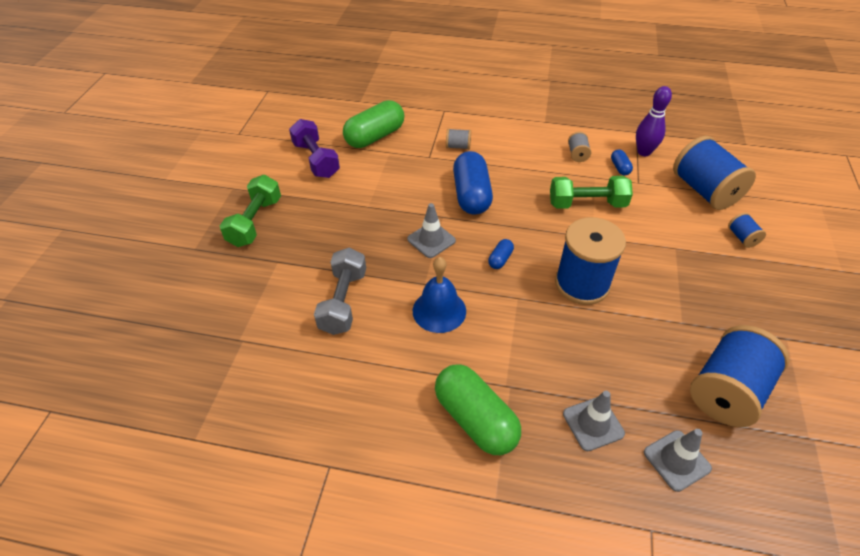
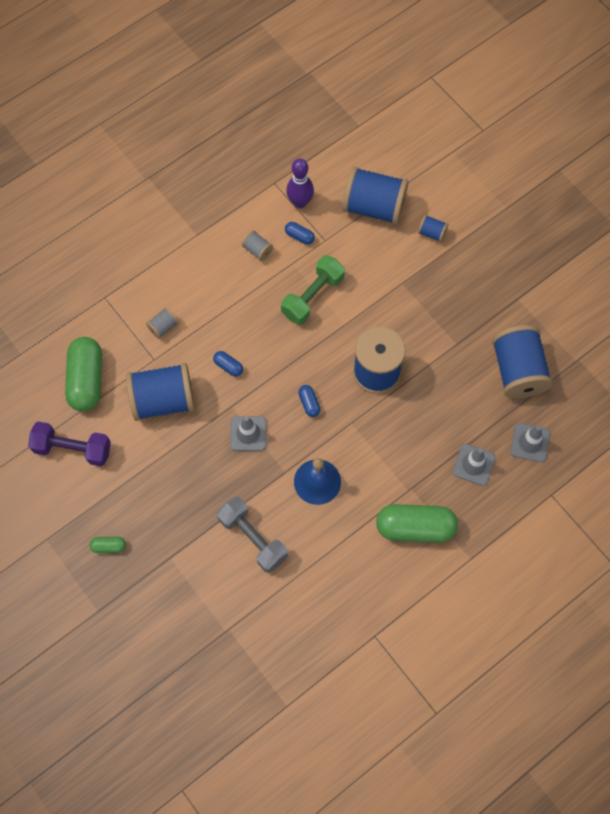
camera: 50 degrees left, 20 degrees up
green dumbbell [220,175,281,247] -> green capsule [90,537,126,553]
blue capsule [453,151,493,215] -> blue capsule [213,351,243,376], size x0.44
none -> blue spool [126,363,195,421]

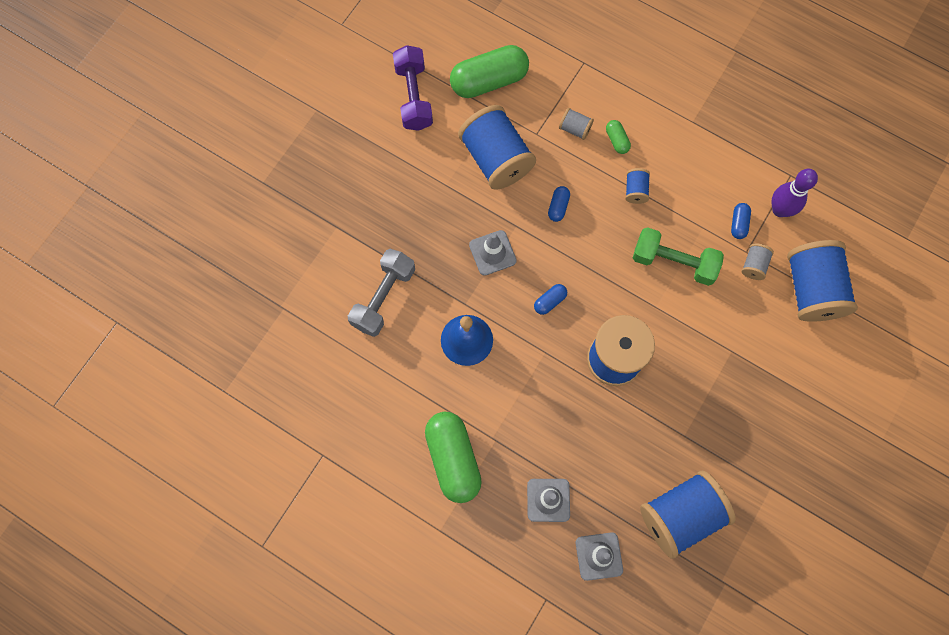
camera: 70 degrees right, 5 degrees up
green capsule [90,537,126,553] -> green capsule moved to [606,120,631,154]
grey spool [242,230,273,261] -> grey spool moved to [742,244,774,280]
blue spool [418,215,448,242] -> blue spool moved to [625,168,650,204]

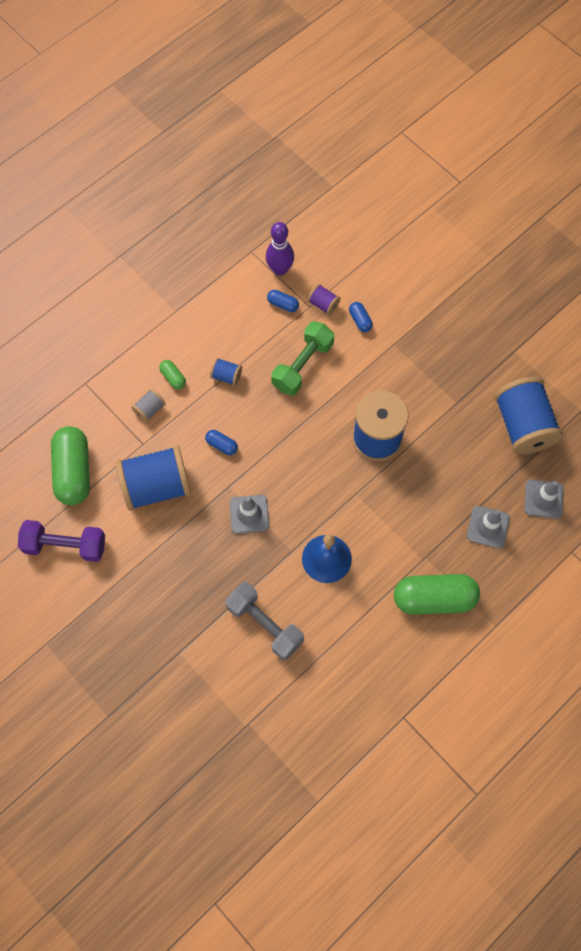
camera: 75 degrees left, 5 degrees down
blue capsule [534,284,567,315] -> blue capsule moved to [349,302,373,332]
green capsule [606,120,631,154] -> green capsule turned 60 degrees clockwise [159,360,186,389]
grey spool [742,244,774,280] -> purple spool [308,284,341,315]
blue spool [787,240,858,322] -> none

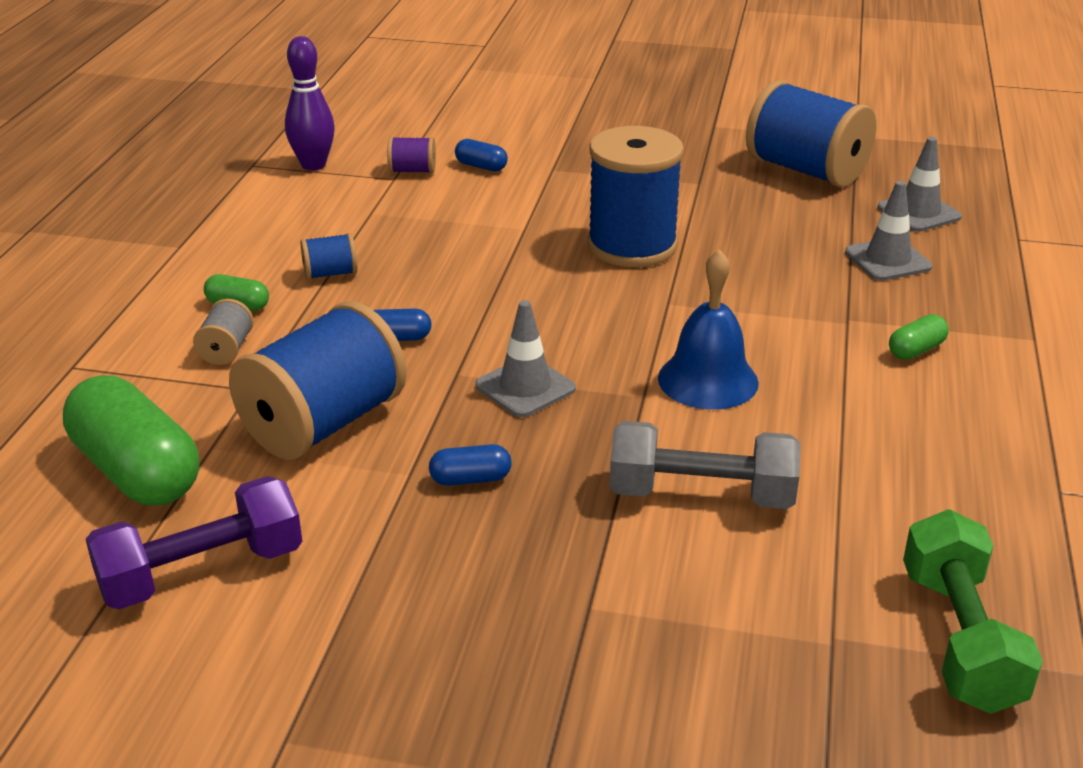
camera: 35 degrees left, 35 degrees down
blue capsule [267,290,299,312] -> blue capsule moved to [429,444,512,486]
green dumbbell [271,321,334,396] -> green dumbbell moved to [903,509,1043,714]
green capsule [394,574,480,615] -> green capsule [889,314,949,360], size x0.44

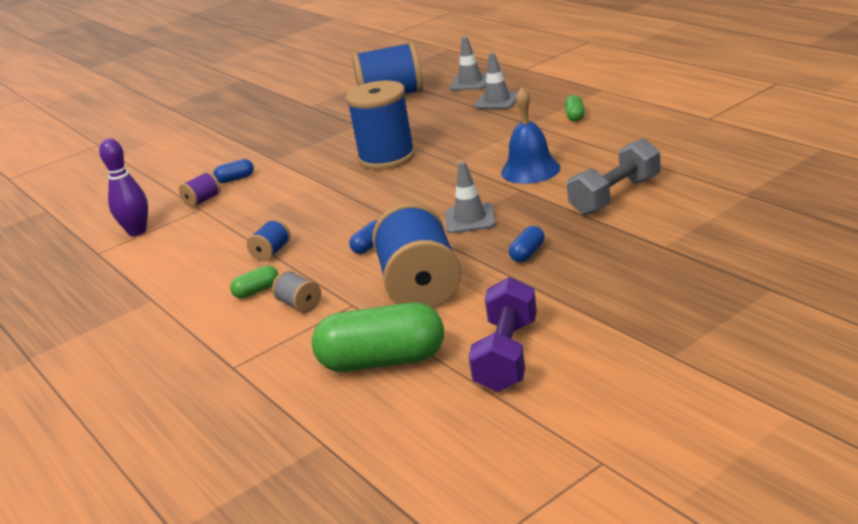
camera: 45 degrees left, 5 degrees down
green dumbbell [903,509,1043,714] -> none

